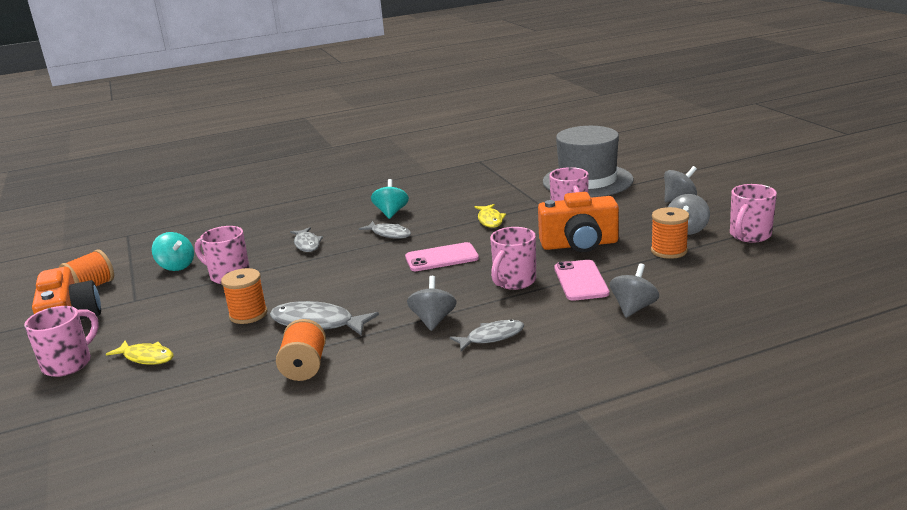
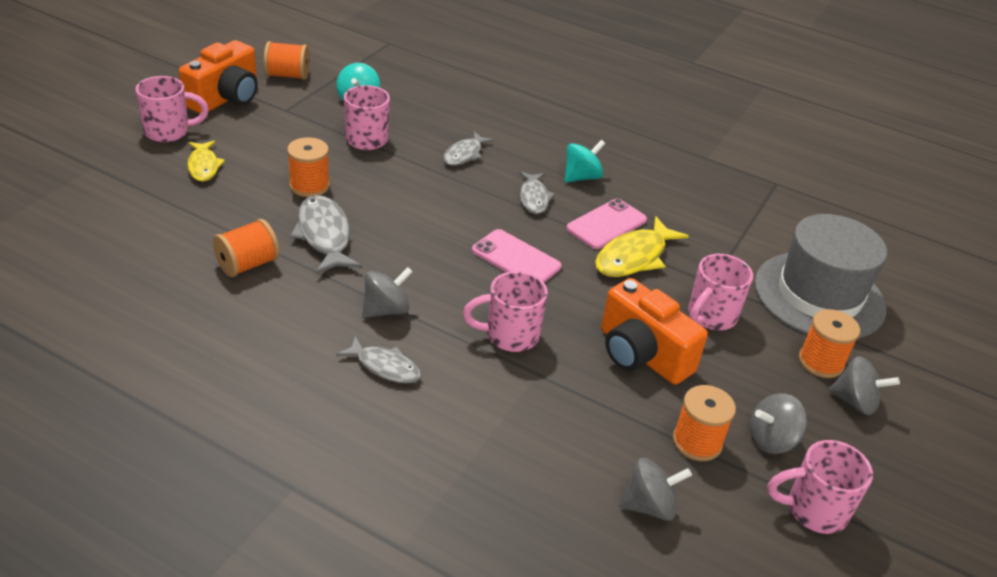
camera: 45 degrees right, 15 degrees up
yellow fish [475,204,506,228] -> yellow fish [595,216,689,277], size x1.56
pink phone [554,260,609,301] -> pink phone moved to [566,198,647,249]
grey spinning top [610,263,659,318] -> grey spinning top moved to [620,458,692,521]
none -> orange spool [799,309,860,378]

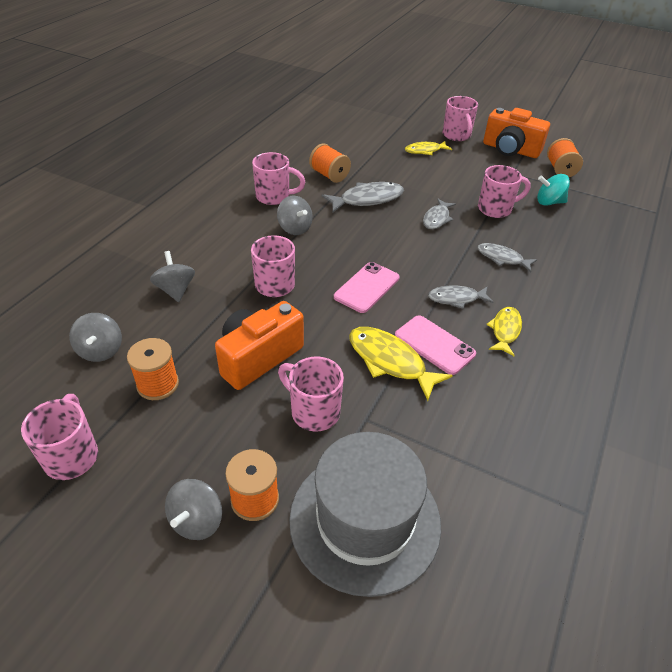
camera: 90 degrees right, 5 degrees up
orange spool [287,137,330,197] -> none
grey fish [337,336,421,383] -> grey fish moved to [423,199,456,229]
turquoise spinning top [565,140,606,183] -> yellow fish [486,307,522,356]
grey spinning top [750,393,807,454] -> grey spinning top moved to [150,251,195,302]
none -> pink mug [252,152,305,205]

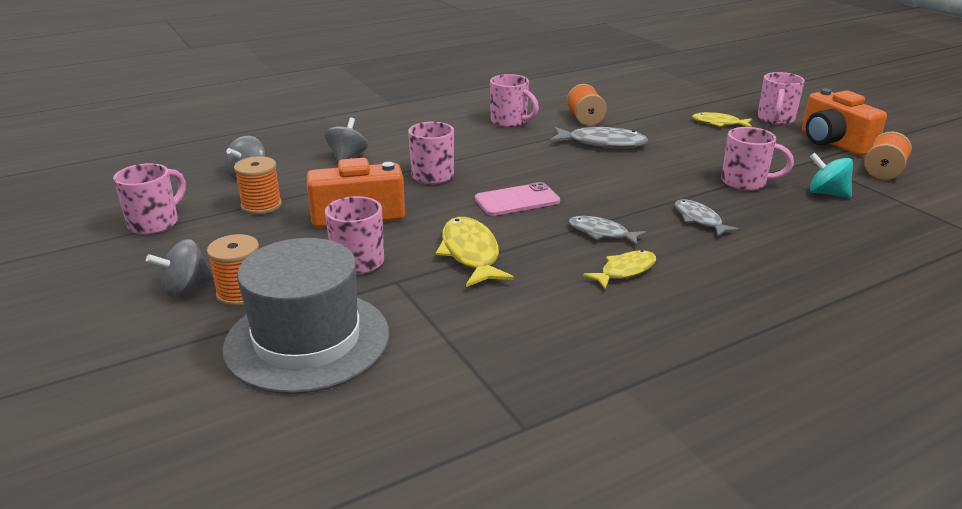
camera: 35 degrees right, 15 degrees down
grey spinning top [277,196,313,235] -> none
pink phone [395,315,476,375] -> none
grey fish [423,199,456,229] -> none

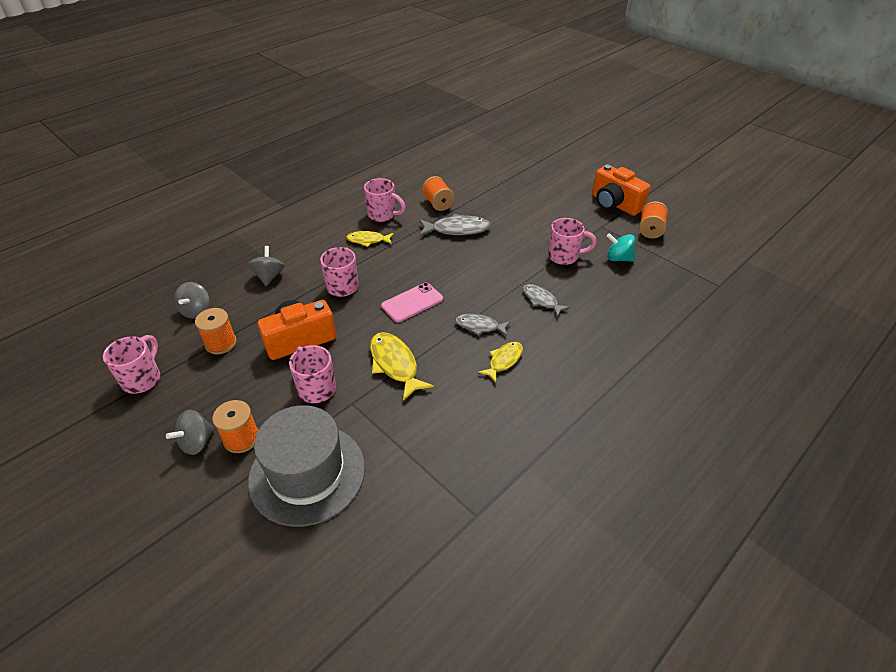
camera: 15 degrees left, 15 degrees up
yellow fish [692,112,752,127] -> yellow fish moved to [346,231,394,247]
pink mug [758,72,805,125] -> none

